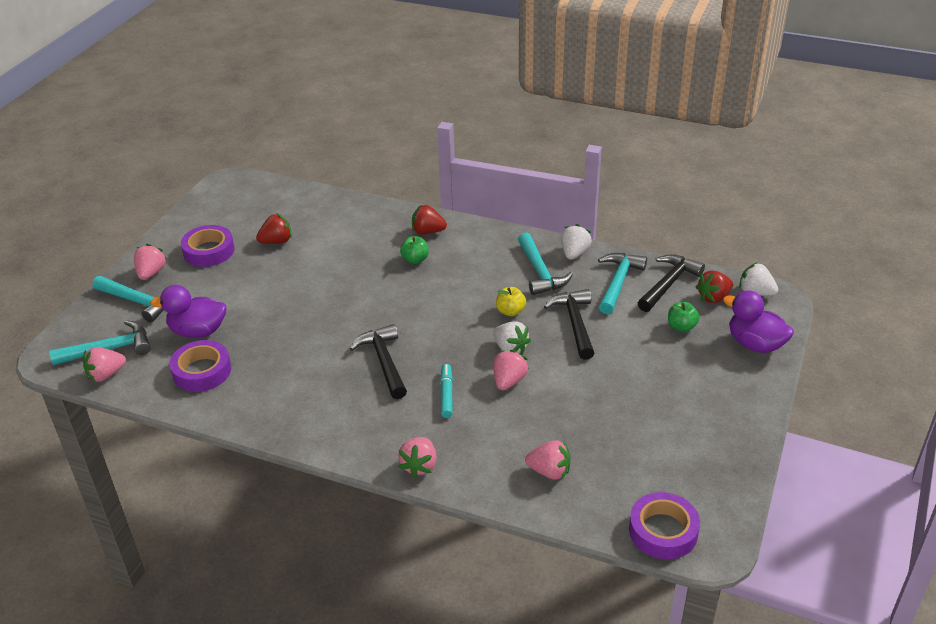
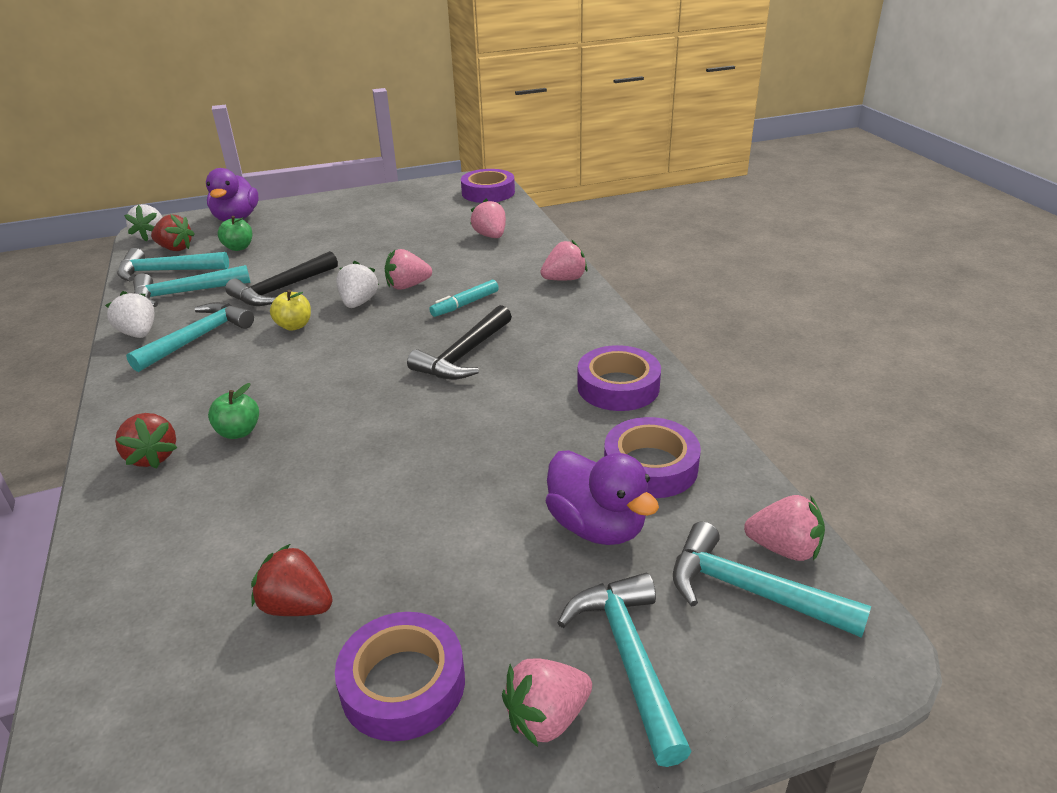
camera: 130 degrees left, 5 degrees down
white strawberry [561,224,592,260] -> white strawberry turned 75 degrees clockwise [105,291,155,338]
black hammer [638,254,705,312] -> turquoise hammer [117,248,229,281]
none -> purple tape [577,345,661,411]

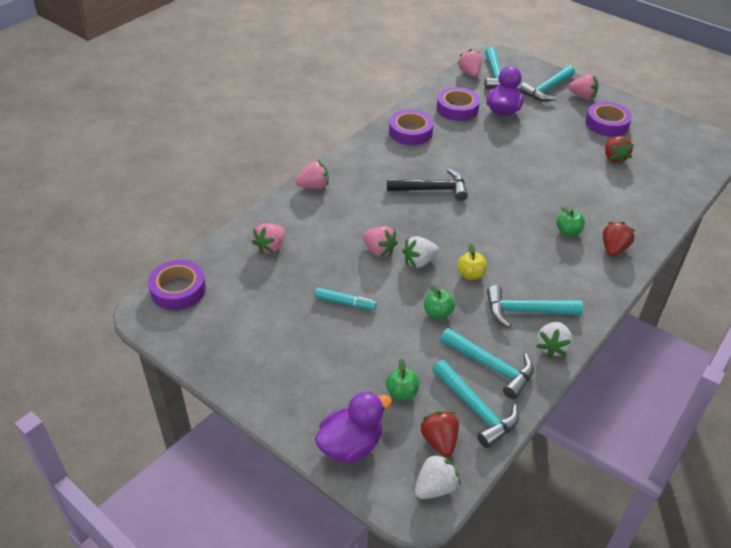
camera: 125 degrees left, 10 degrees up
black hammer [225,251,338,306] -> green apple [424,283,455,320]
turquoise marker [429,280,499,317] -> turquoise marker moved to [314,288,377,310]
pink strawberry [540,240,587,281] -> pink strawberry turned 135 degrees clockwise [295,160,329,189]

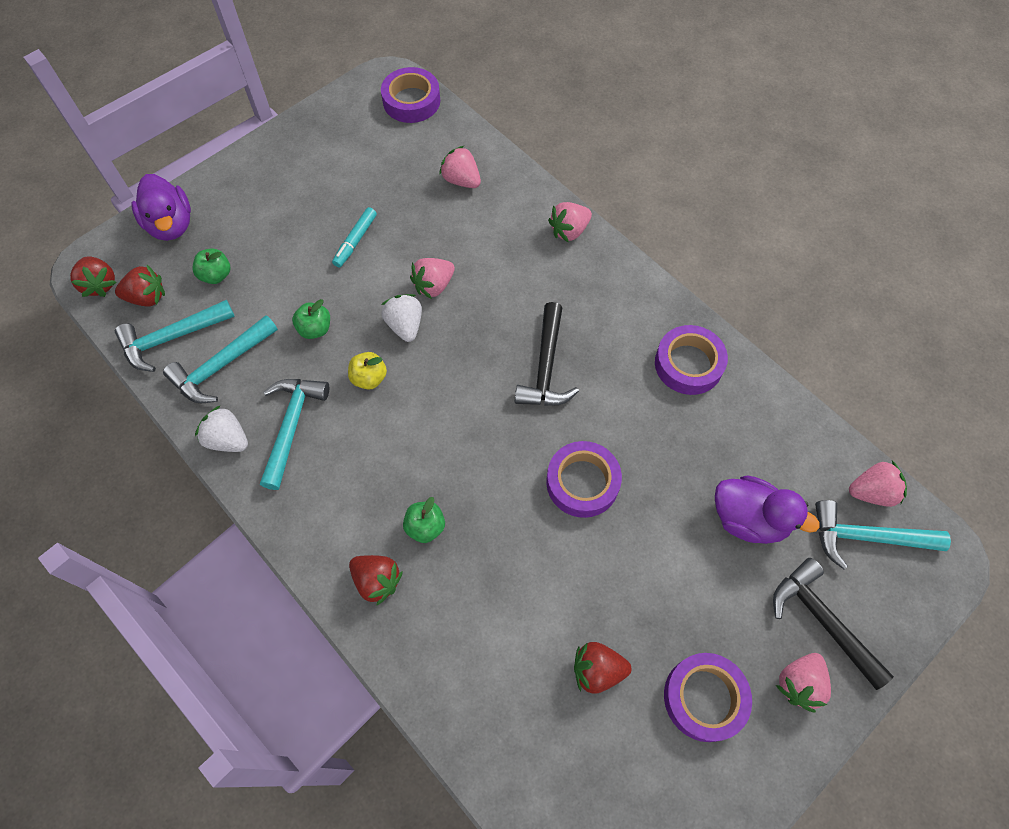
camera: 100 degrees right, 20 degrees up
pink strawberry [295,160,329,189] -> pink strawberry turned 60 degrees clockwise [548,202,592,242]
white strawberry [415,452,461,499] -> red strawberry [70,256,116,297]
purple tape [437,87,480,121] -> purple tape moved to [546,441,622,518]
turquoise hammer [519,65,575,101] -> black hammer [773,558,894,690]

